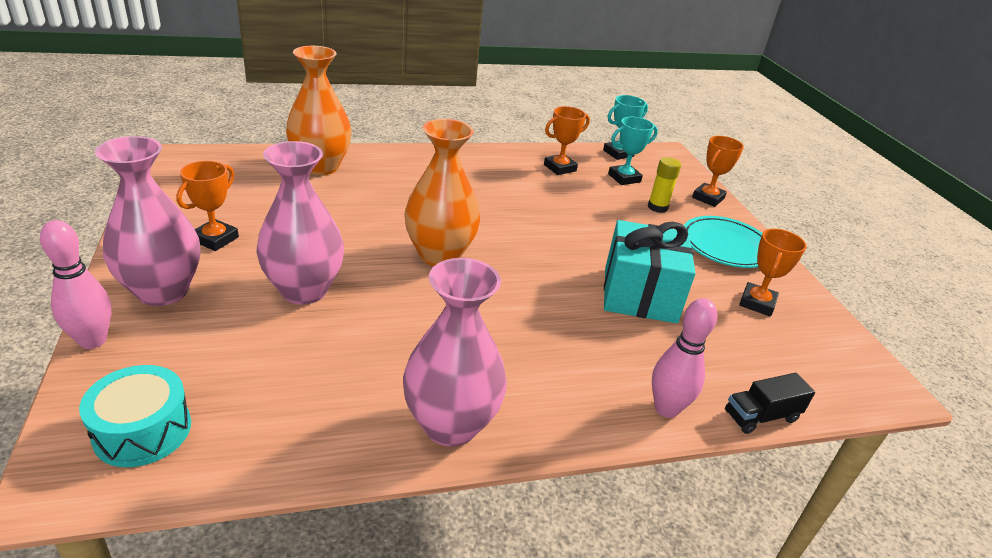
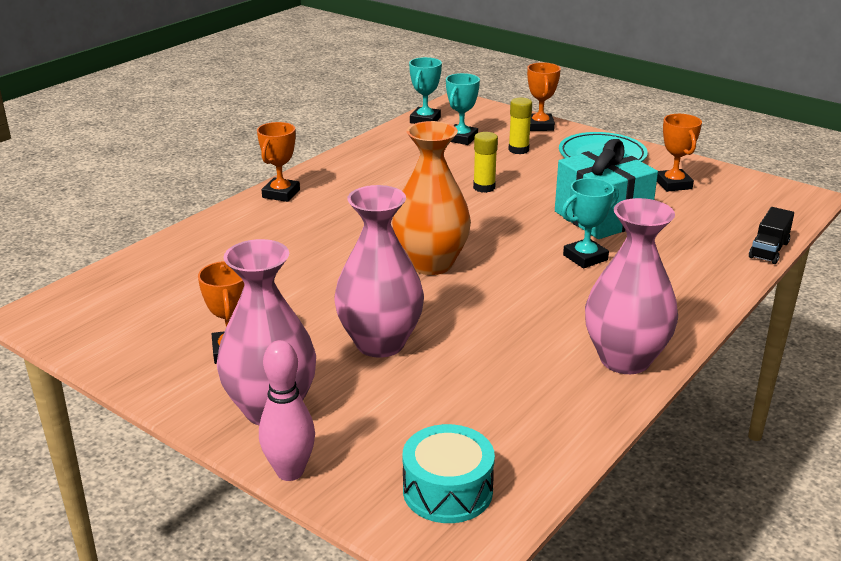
camera: 35 degrees left, 5 degrees down
orange vase [286,46,352,175] -> none
orange trophy [544,106,590,175] -> orange trophy moved to [257,122,300,202]
pink bowling pin [652,298,717,418] -> none
none -> yellow glue stick [473,132,498,193]
none -> turquoise trophy [562,178,619,268]

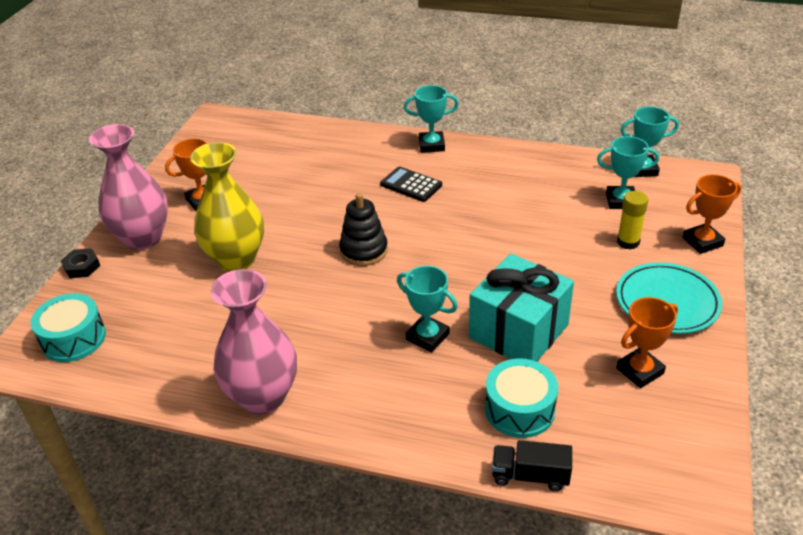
camera: 70 degrees right, 10 degrees up
orange trophy [257,122,300,202] -> turquoise trophy [404,85,459,153]
pink bowling pin [259,340,315,481] -> black nut [61,248,100,278]
pink vase [334,185,424,358] -> yellow vase [190,142,264,272]
orange vase [392,121,471,275] -> black stacking toy [339,193,388,266]
yellow glue stick [473,132,498,193] -> none
none -> black calculator [380,166,442,202]
none -> turquoise drum [485,358,558,438]

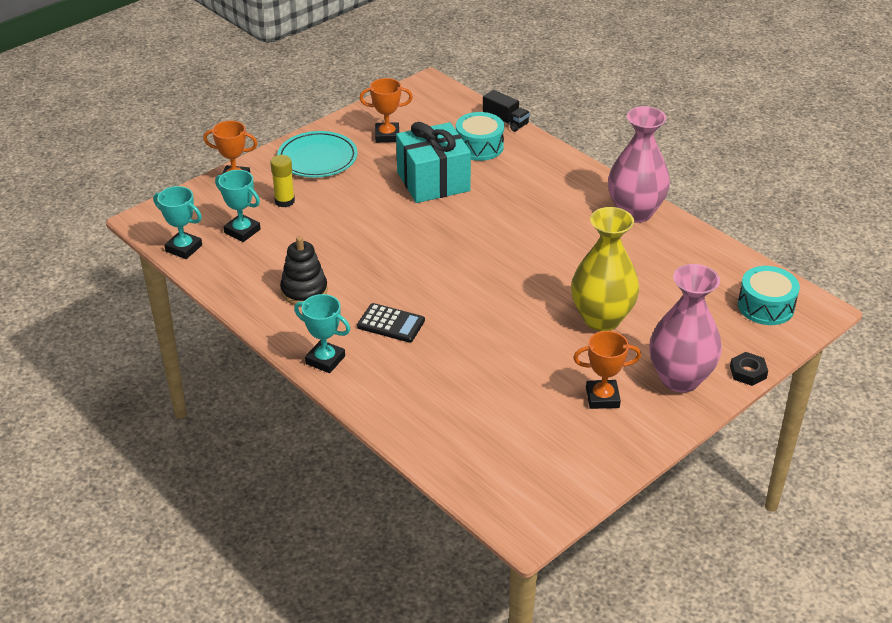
camera: 150 degrees left, 0 degrees up
black stacking toy [339,193,388,266] -> black stacking toy moved to [280,236,328,305]
black calculator [380,166,442,202] -> black calculator turned 45 degrees counterclockwise [357,303,425,343]
turquoise trophy [397,266,458,353] -> none

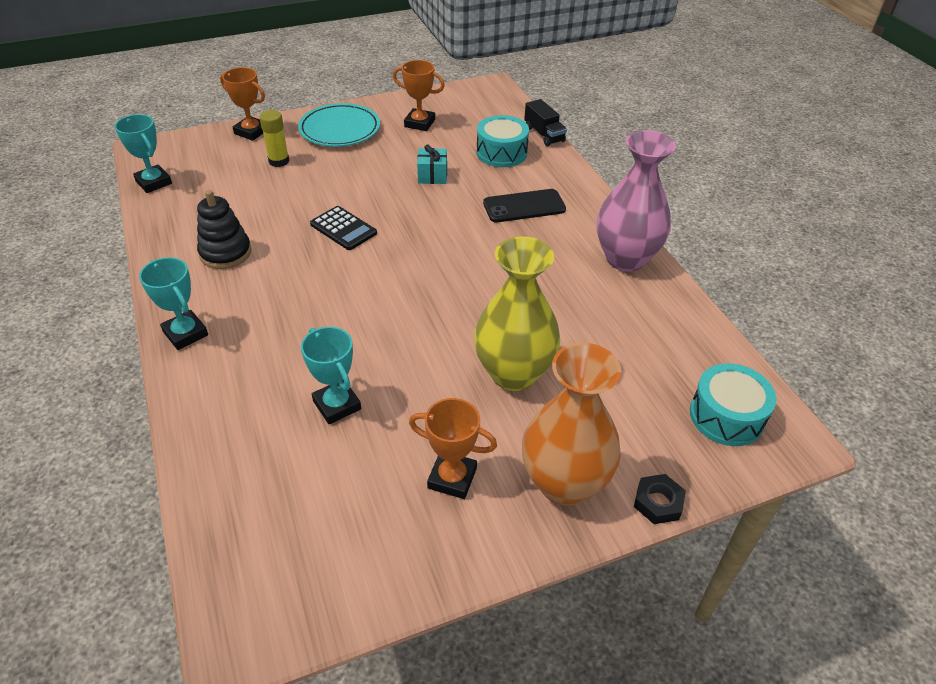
camera: 20 degrees right, 5 degrees up
turquoise trophy [215,170,261,242] -> turquoise trophy moved to [301,327,361,424]
black calculator [357,303,425,343] -> black calculator moved to [310,206,377,250]
turquoise gift [396,122,471,203] -> turquoise gift [417,145,447,184], size x0.46
pink vase [650,264,722,393] -> orange vase [522,342,621,506]
none -> black phone [483,189,566,222]

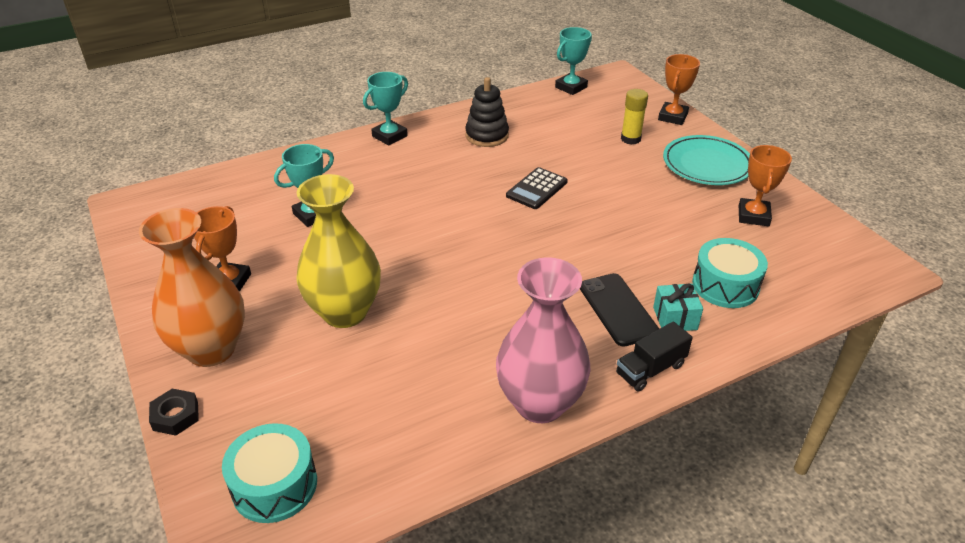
camera: 85 degrees right, 5 degrees down
turquoise gift [417,145,447,184] -> turquoise gift moved to [653,284,703,331]
black truck [524,99,567,146] -> black truck moved to [616,321,693,392]

